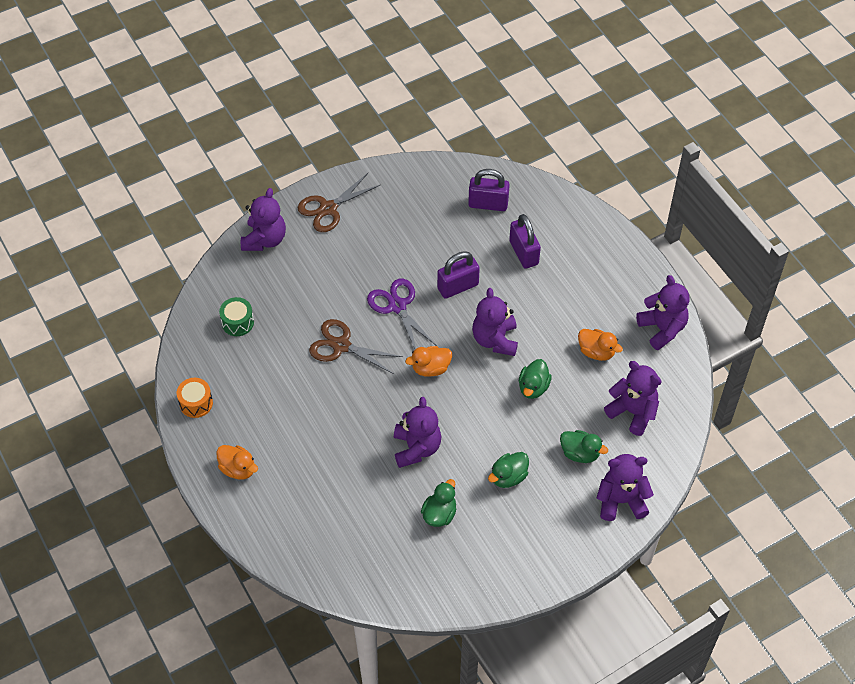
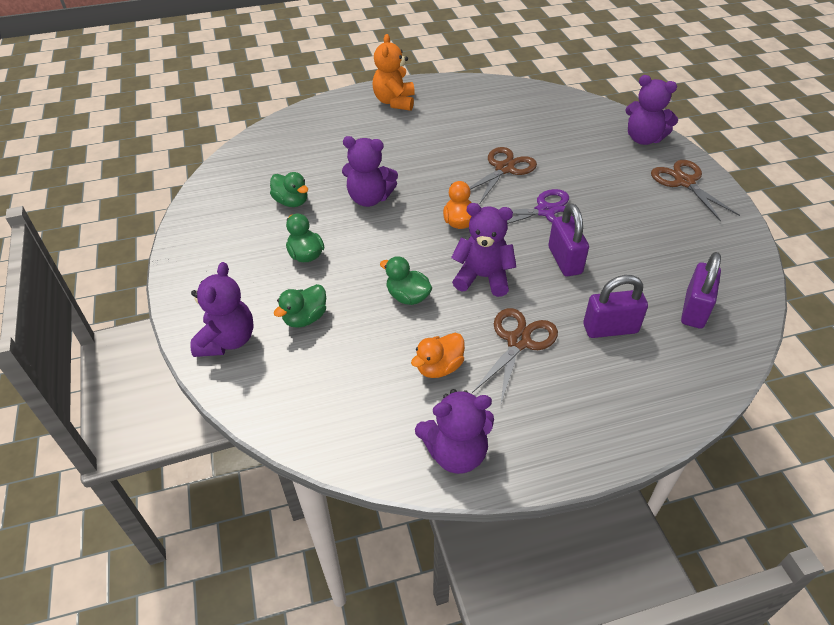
camera: 105 degrees right, 10 degrees down
orange drum [177,378,213,418] -> none
orange duck [216,445,258,479] -> orange teddy bear [373,34,415,111]
green drum [219,297,254,336] -> none
purple teddy bear [604,361,662,436] -> none
none -> brown scissors [472,308,558,403]

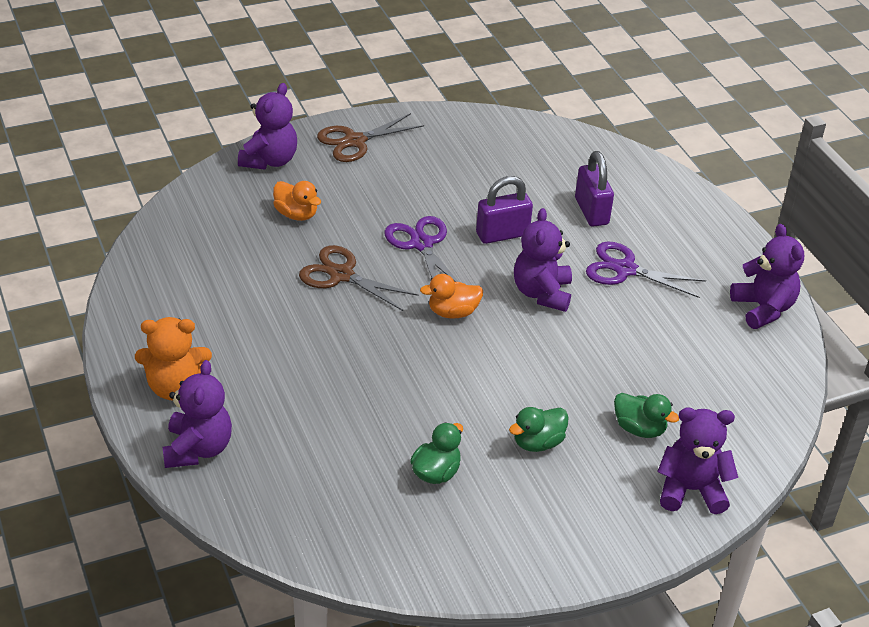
camera: 100 degrees left, 5 degrees down
purple teddy bear [342,136,398,207] -> purple teddy bear moved to [163,360,232,468]
green duck [380,256,432,305] -> none
orange duck [411,333,465,378] -> orange duck moved to [273,181,321,221]
brown scissors [472,308,558,403] -> purple scissors [586,242,706,298]
purple padlock [681,252,721,329] -> none

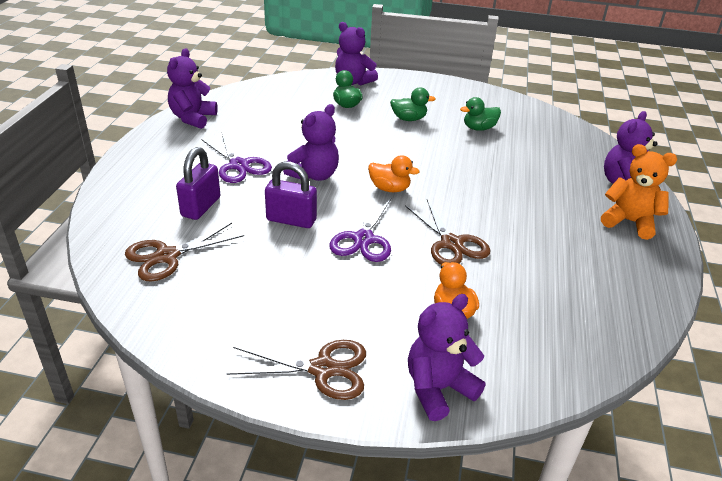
camera: 145 degrees left, 5 degrees down
none -> brown scissors [125,223,244,282]

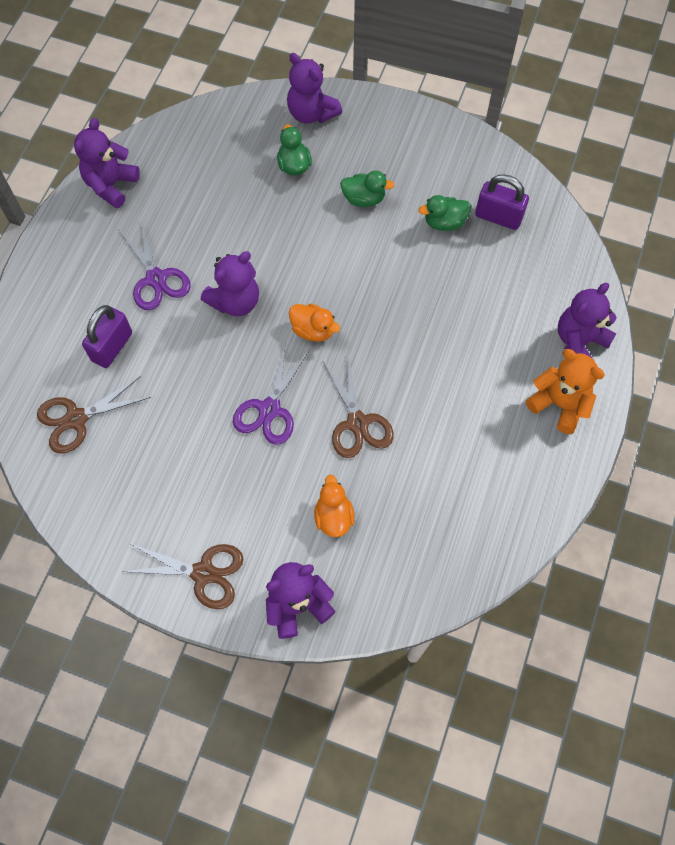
camera: 10 degrees right, 30 degrees up
purple padlock [265,161,317,228] -> purple padlock moved to [475,174,529,230]

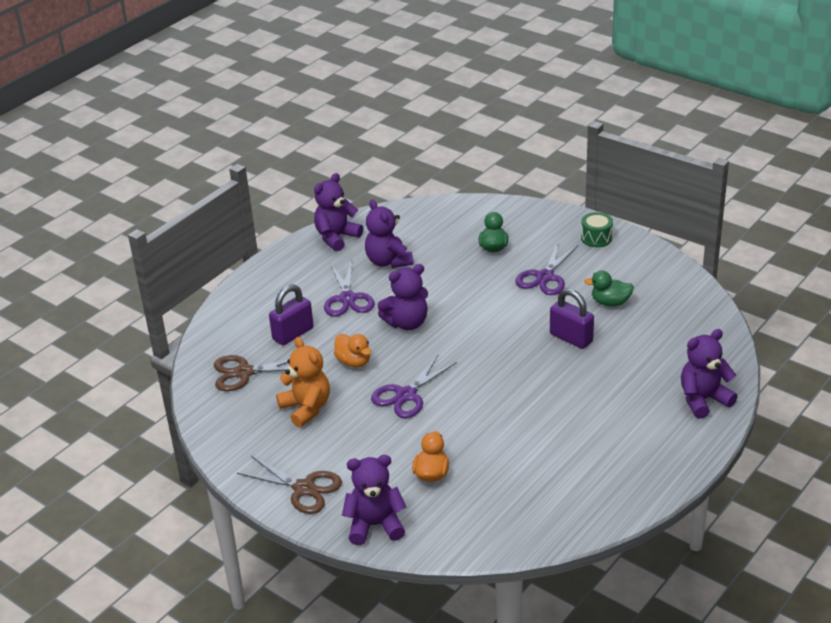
camera: 20 degrees right, 30 degrees down
purple teddy bear [287,53,342,124] -> purple teddy bear moved to [365,200,414,268]
orange duck [289,304,340,342] -> orange duck moved to [334,334,371,367]
brown scissors [323,355,394,458] -> none
green duck [340,171,395,207] -> purple scissors [515,242,578,295]
purple padlock [475,174,529,230] -> purple padlock moved to [550,288,594,349]
orange teddy bear [526,349,605,434] -> orange teddy bear moved to [276,337,330,427]
none -> green drum [581,212,613,247]

